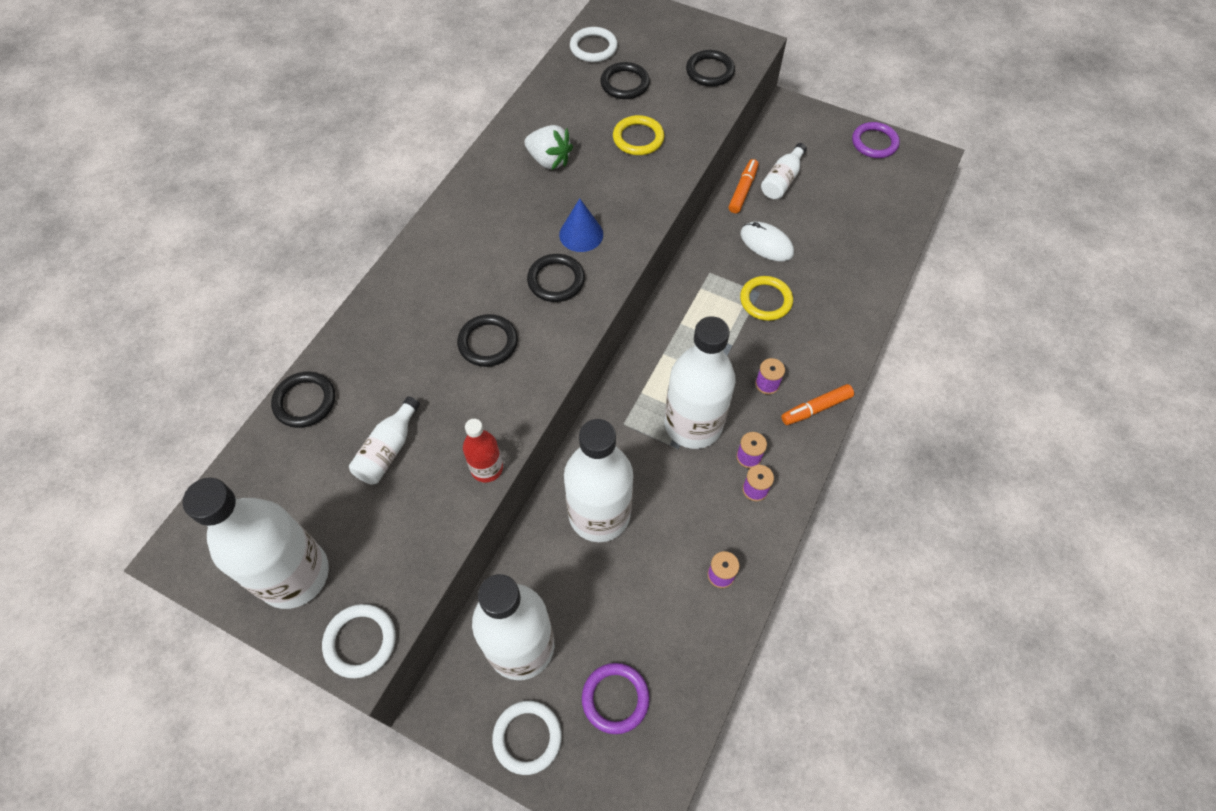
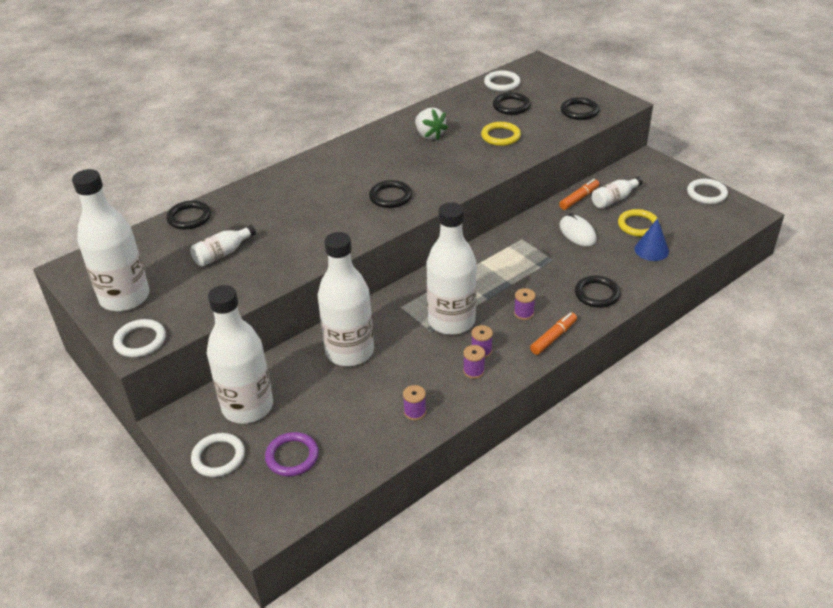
camera: 25 degrees right, 20 degrees down
black ring [457,314,518,367] -> black ring moved to [575,276,621,308]
red bottle [463,419,503,483] -> none
blue cone [559,198,603,252] -> blue cone moved to [634,218,669,261]
yellow ring [740,276,793,321] -> yellow ring moved to [618,209,660,237]
orange marker [781,384,854,425] -> orange marker turned 135 degrees clockwise [530,312,577,355]
purple ring [852,122,900,158] -> white ring [687,179,728,204]

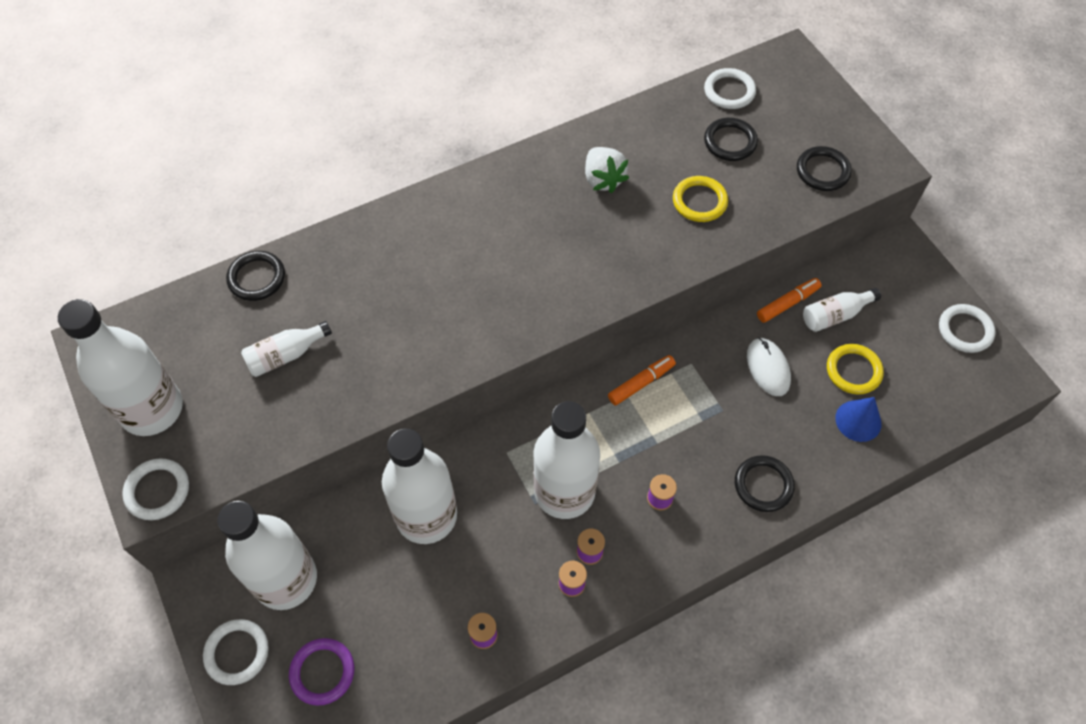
camera: 10 degrees right, 20 degrees up
black ring [369,180,412,208] -> none
orange marker [530,312,577,355] -> orange marker moved to [608,355,676,406]

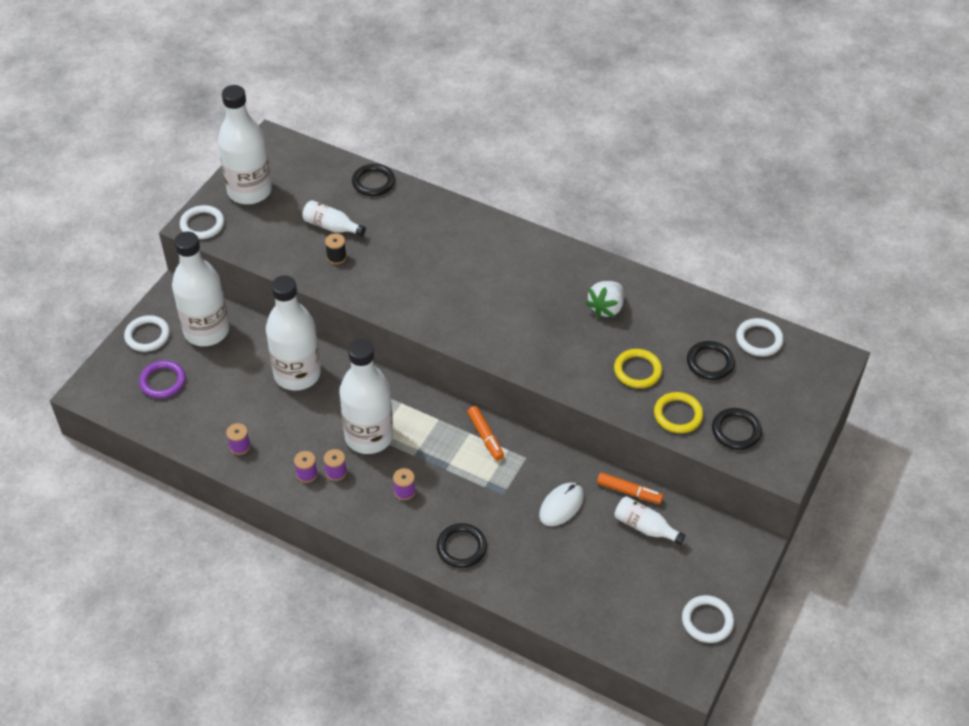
camera: 55 degrees right, 10 degrees down
orange marker [608,355,676,406] -> orange marker turned 45 degrees clockwise [467,406,504,461]
yellow ring [827,344,884,395] -> yellow ring moved to [654,392,703,433]
blue cone [835,397,882,442] -> none
none -> black spool [325,233,347,264]

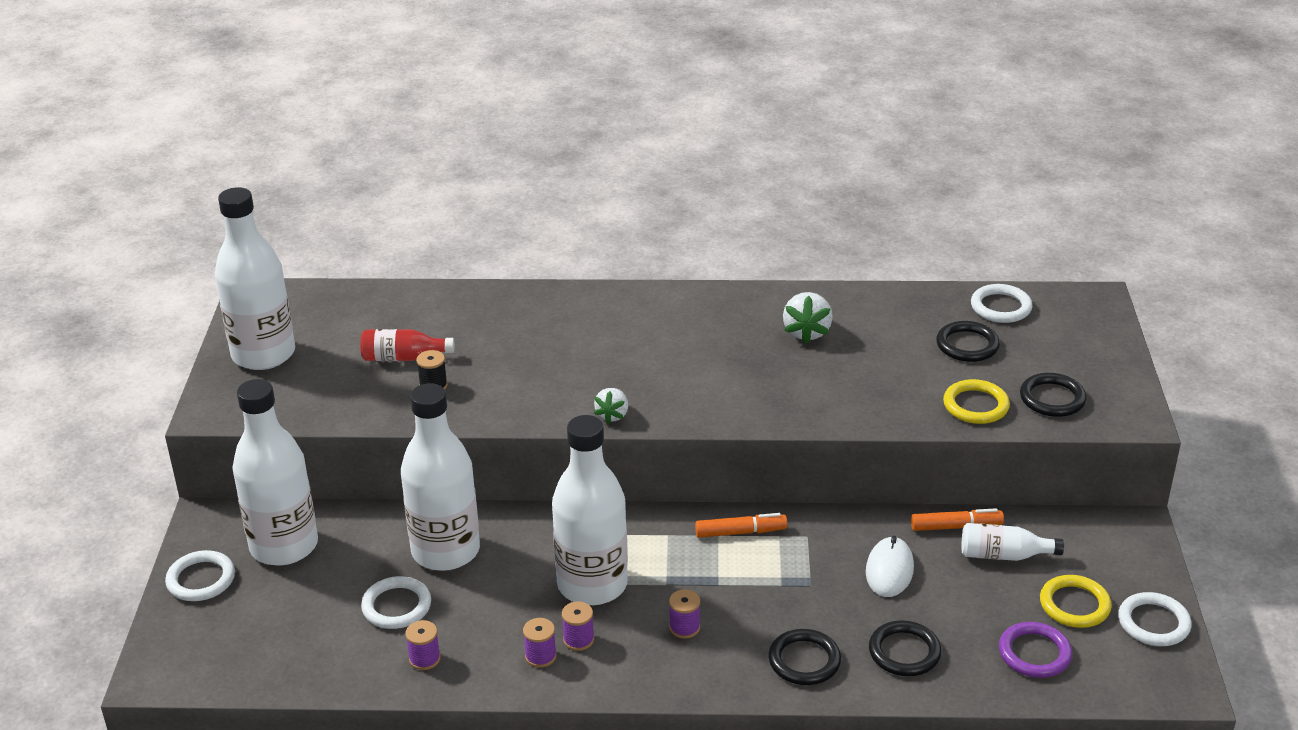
camera: 25 degrees left, 15 degrees down
purple ring [139,360,186,398] -> purple ring moved to [999,622,1072,678]
white ring [180,205,224,239] -> white ring moved to [361,576,431,629]
white bottle [302,200,366,237] -> red bottle [361,329,454,361]
black ring [352,164,395,196] -> black ring moved to [869,620,942,676]
orange marker [467,406,504,461] -> orange marker turned 45 degrees counterclockwise [695,513,787,538]
yellow ring [614,349,662,388] -> yellow ring moved to [1040,575,1112,628]
none -> white strawberry [594,388,628,424]

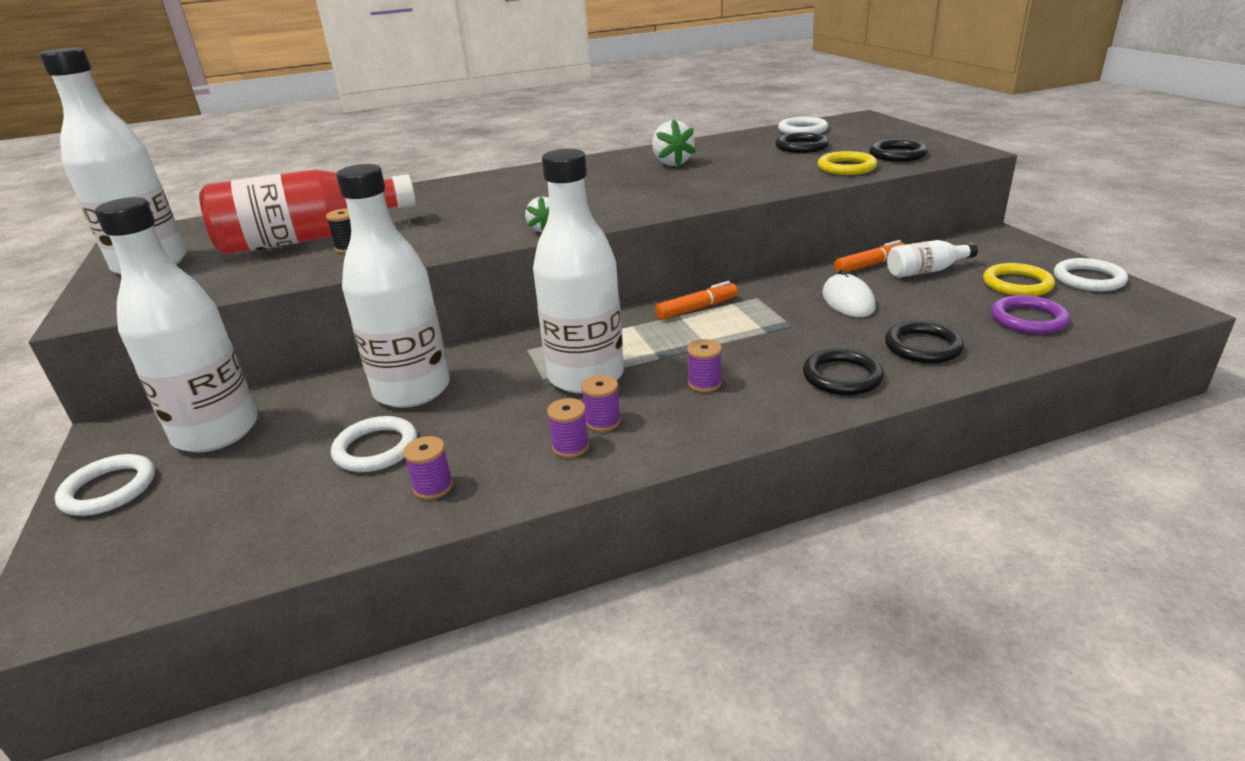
camera: 20 degrees left, 5 degrees down
red bottle [361,329,454,361] -> red bottle [199,169,416,254], size x2.05

